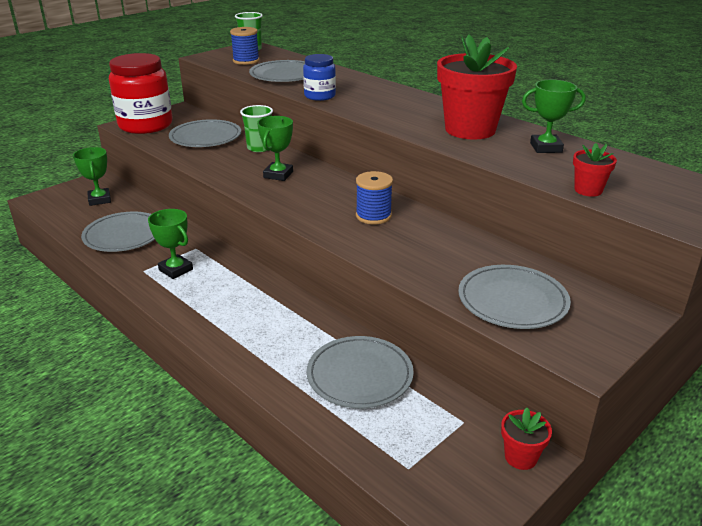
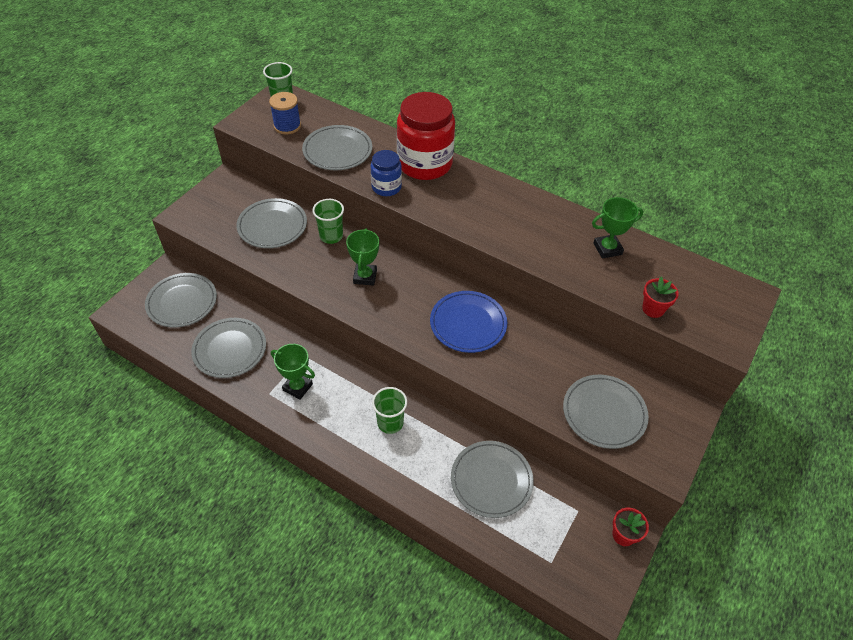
camera: 15 degrees left, 20 degrees up
green trophy [73,147,111,206] -> grey plate [145,273,217,327]
red jar [109,53,173,134] -> red jar moved to [397,92,455,180]
blue spool [356,171,393,224] -> blue plate [430,291,507,353]
red flower pot [437,35,517,140] -> none
none -> green cup [372,387,407,434]

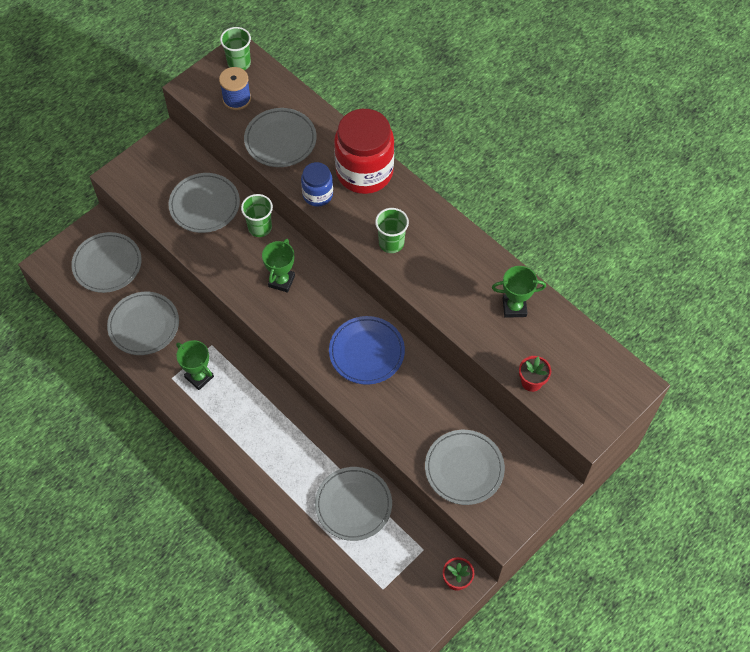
camera: 15 degrees right, 10 degrees up
green cup [372,387,407,434] -> green cup moved to [375,208,409,253]

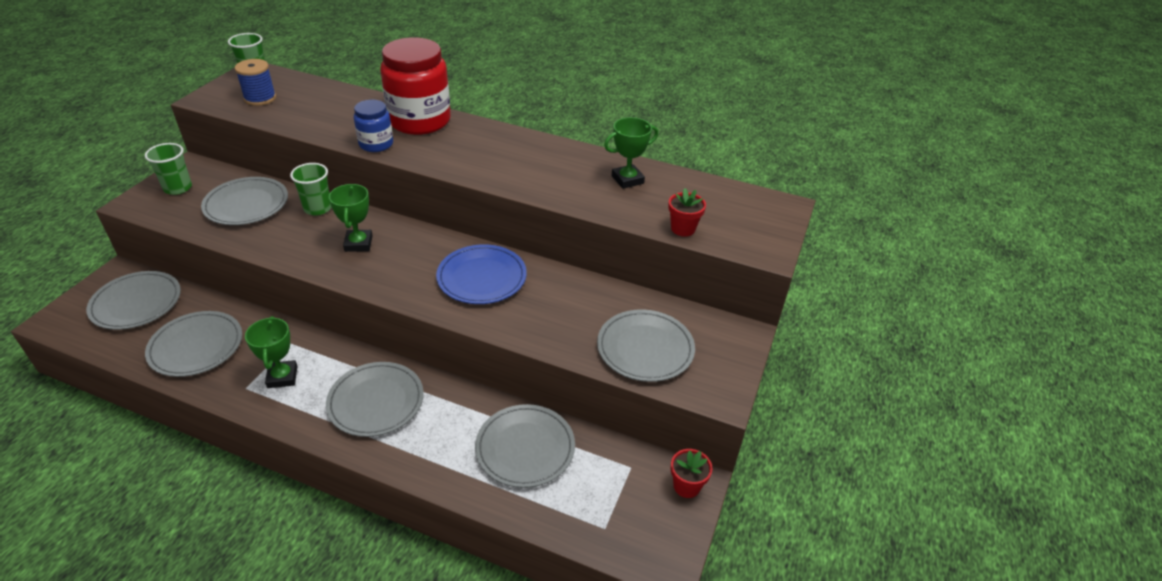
camera: 25 degrees left, 20 degrees down
green trophy [176,340,214,390] -> green trophy turned 60 degrees clockwise [245,316,297,388]
grey plate [244,108,317,167] -> grey plate moved to [326,362,424,437]
green cup [375,208,409,253] -> green cup moved to [145,143,192,195]

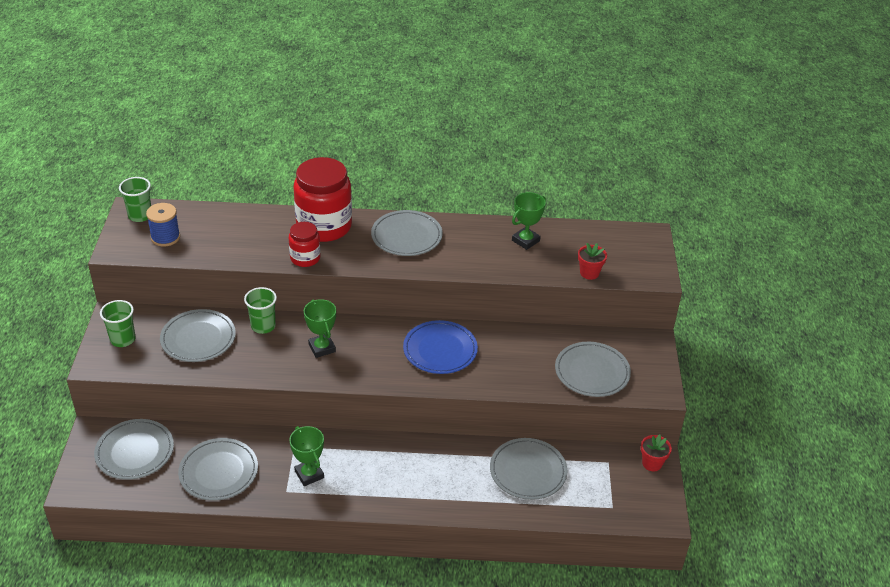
camera: 20 degrees left, 0 degrees up
grey plate [326,362,424,437] -> grey plate moved to [371,210,443,256]
blue jar [354,100,393,152] -> red jar [289,222,320,267]

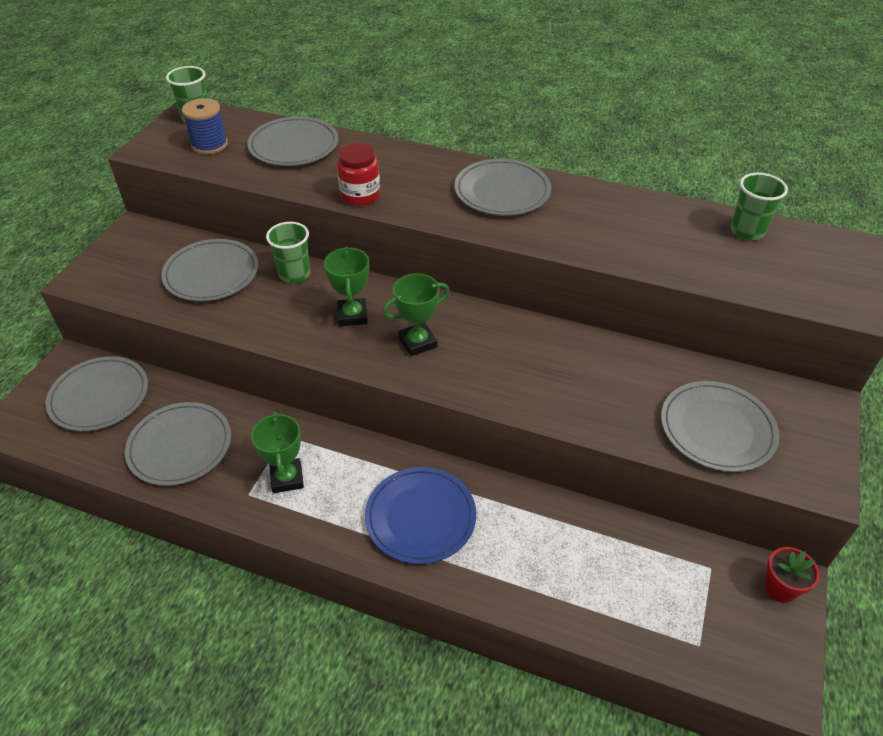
camera: 20 degrees right, 5 degrees up
green cup [100,300,136,347] -> green cup moved to [731,173,788,240]
red jar [293,157,352,242] -> none
blue plate [403,320,478,374] -> blue plate moved to [365,467,476,564]
grey plate [490,438,567,500] -> grey plate moved to [247,116,338,166]
green trophy [512,192,546,250] -> green trophy moved to [383,273,450,356]
red flower pot [578,243,607,280] -> none

